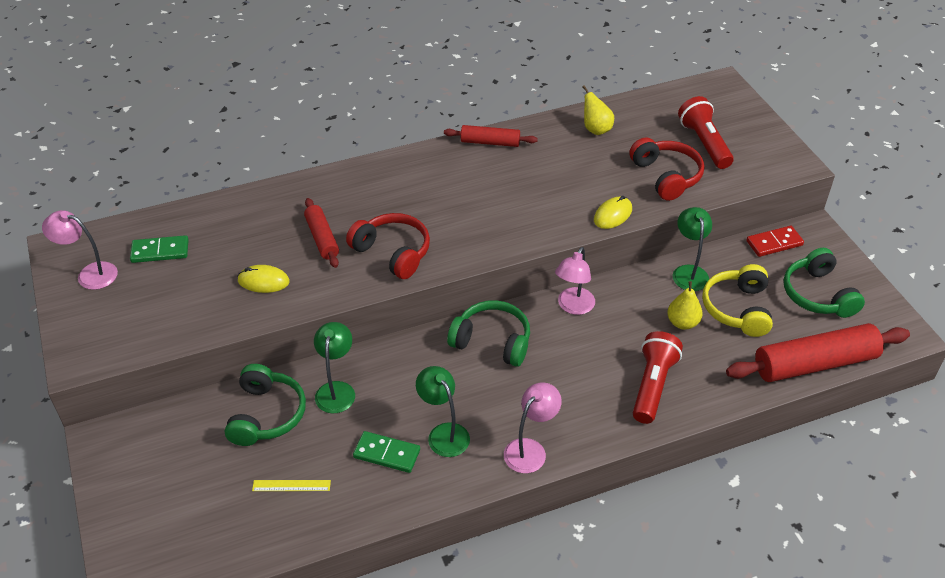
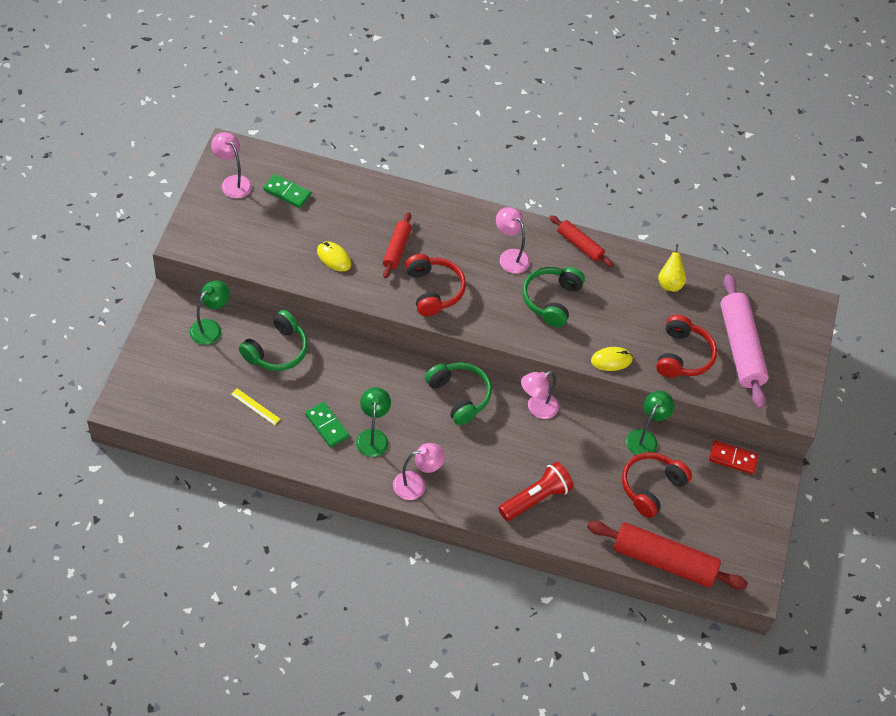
camera: 30 degrees right, 10 degrees up
green lamp [314,322,355,413] -> green lamp moved to [190,280,230,345]
yellow pear [667,281,703,330] -> none
red flashlight [678,96,734,169] -> pink rolling pin [720,274,769,409]
yellow headphones [702,264,773,337] -> red headphones [622,452,692,518]
green headphones [784,248,865,318] -> green headphones moved to [522,267,585,327]
none -> pink lamp [496,207,530,274]

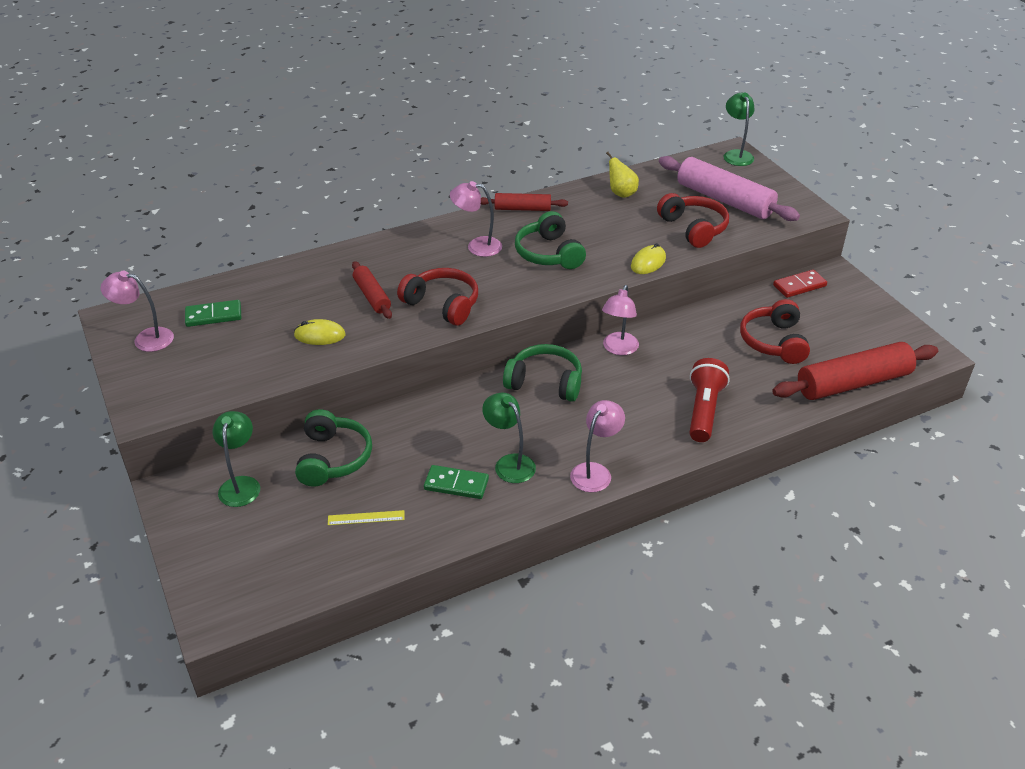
camera: 35 degrees left, 15 degrees down
green lamp [626,391,674,455] -> green lamp moved to [724,93,755,166]

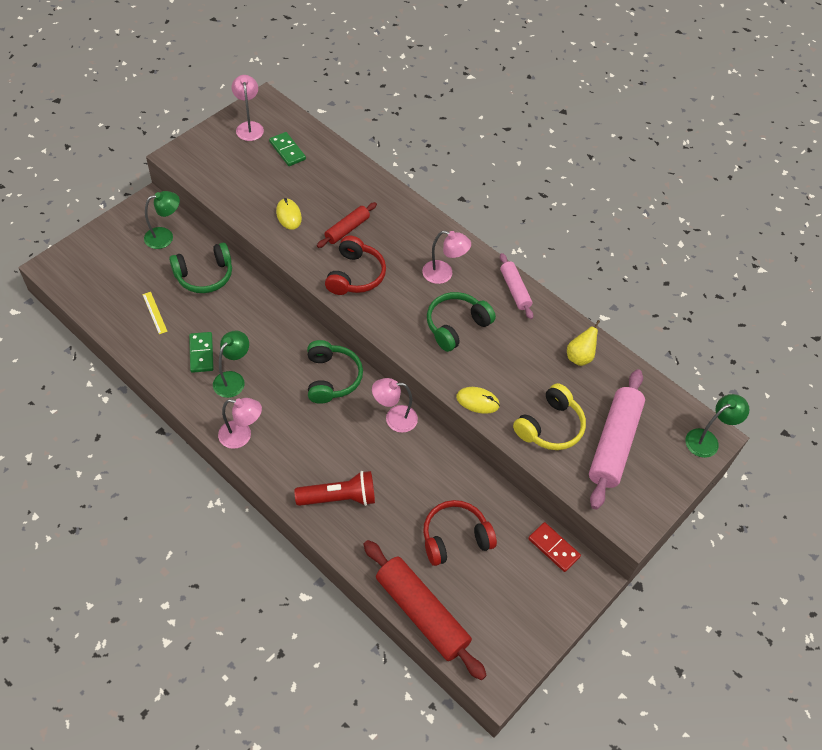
camera: 65 degrees right, 15 degrees up
pink lamp [450,181,502,257] -> pink lamp turned 120 degrees clockwise [422,230,471,284]
red rolling pin [481,193,568,211] -> pink rolling pin [500,253,533,319]
red headphones [657,193,729,248] -> yellow headphones [513,383,586,450]

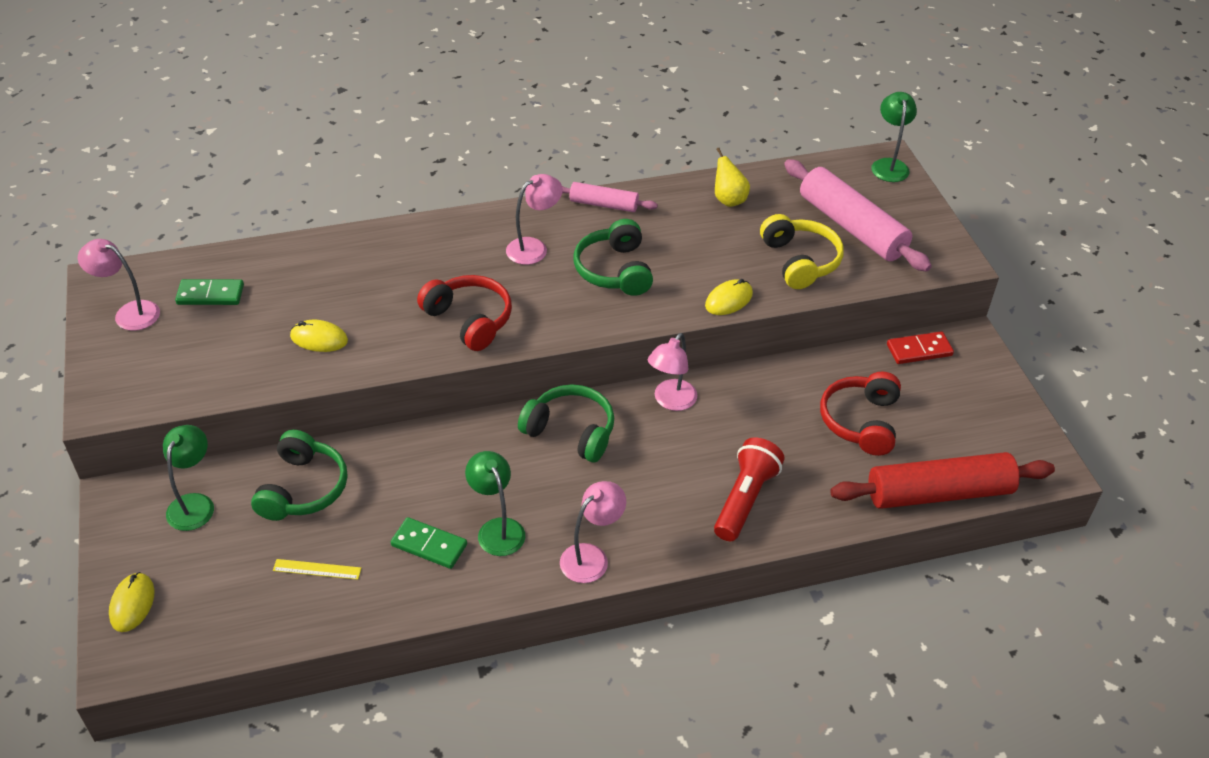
camera: 55 degrees left, 10 degrees down
red rolling pin [317,202,377,248] -> none
none -> yellow mouse [109,572,155,632]

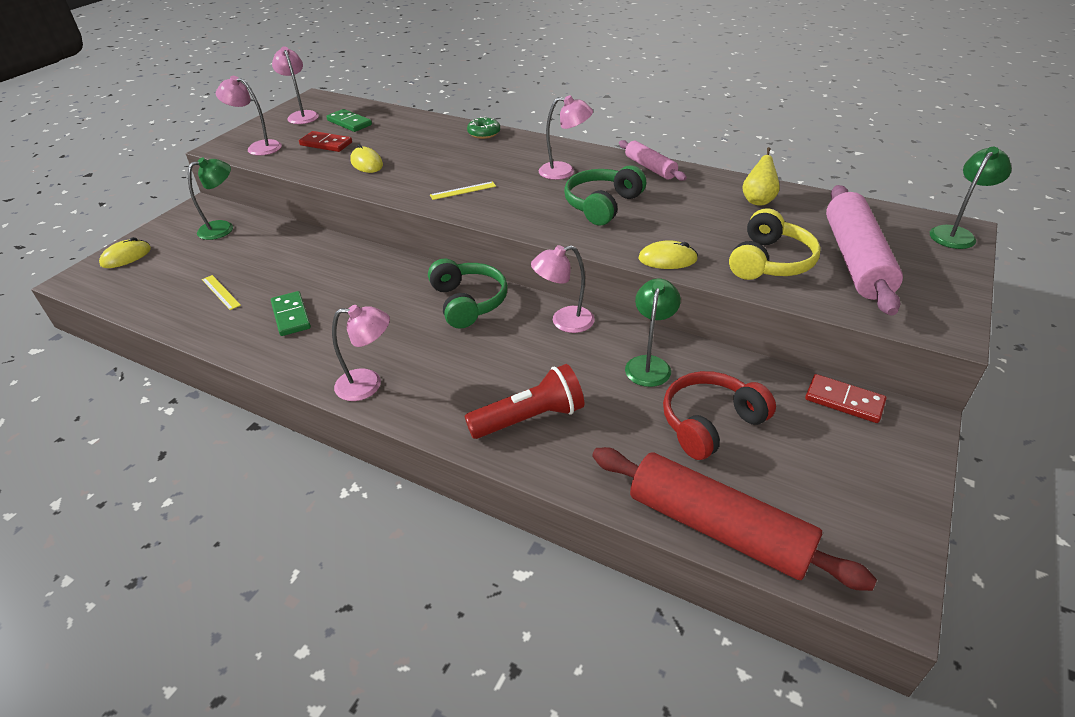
camera: 45 degrees right, 5 degrees down
green headphones [251,430,347,521] -> none
red headphones [417,275,512,351] -> yellow ruler [430,181,496,200]
green lamp [465,451,525,556] -> green lamp moved to [625,278,681,387]
none -> pink lamp [216,76,282,156]
none -> red domino [299,131,352,152]
none -> green donut [467,117,500,139]

